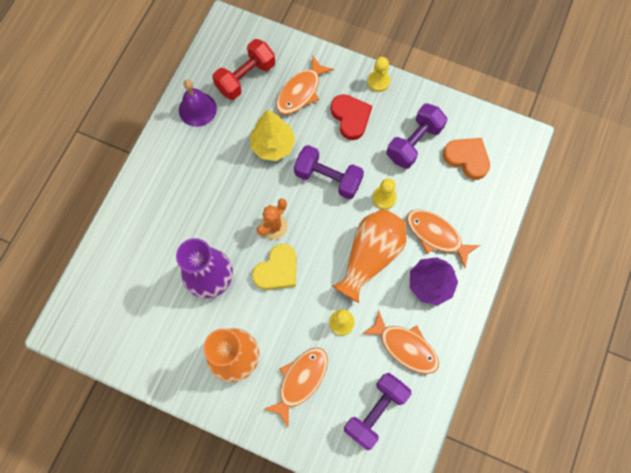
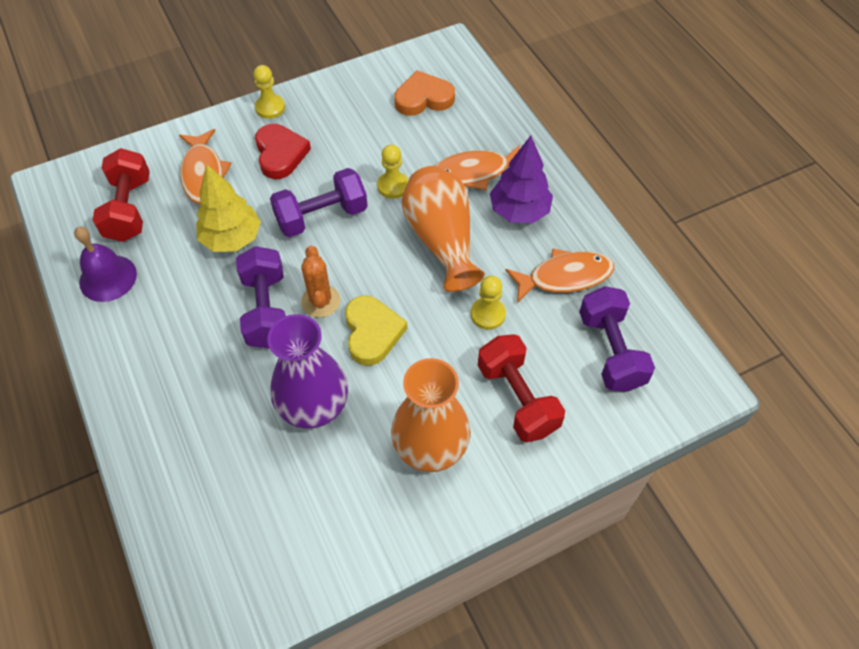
camera: 50 degrees left, 15 degrees down
orange fish [264,347,328,427] -> red dumbbell [478,334,565,442]
red heart [331,94,372,140] -> red heart turned 60 degrees clockwise [255,124,311,179]
purple dumbbell [387,103,447,169] -> purple dumbbell moved to [236,246,286,348]

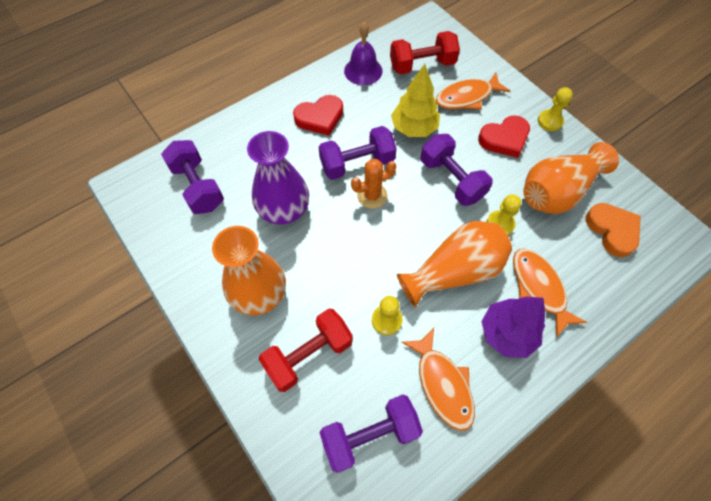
camera: 80 degrees right, 5 degrees up
yellow heart [345,295,407,366] -> none
none -> purple dumbbell [161,140,224,214]
none -> red heart [293,95,343,136]
none -> orange vase [523,142,619,214]

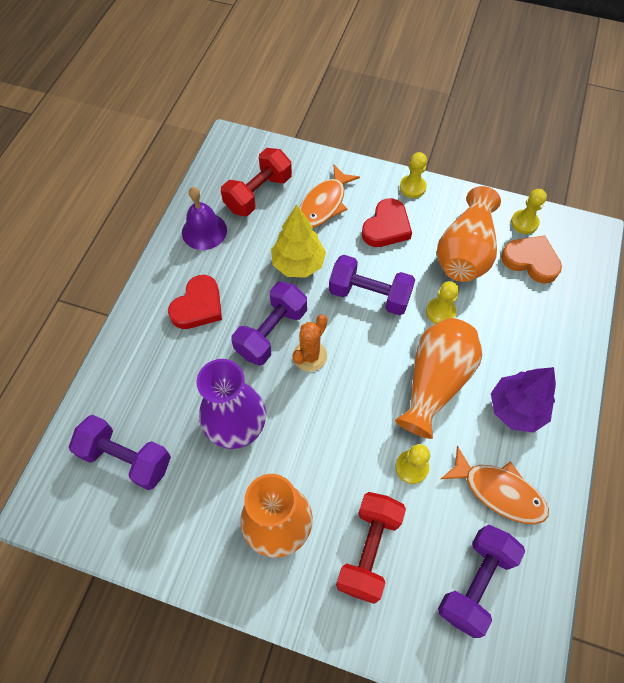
camera: 35 degrees left, 0 degrees up
orange fish [513,248,587,337] -> none
none -> yellow pawn [511,189,547,234]

